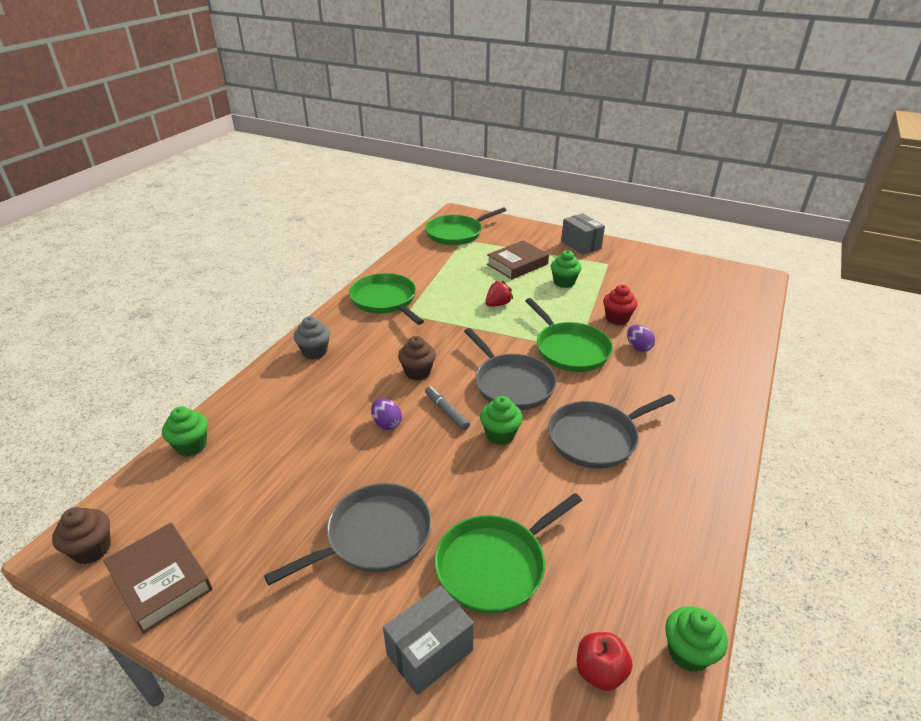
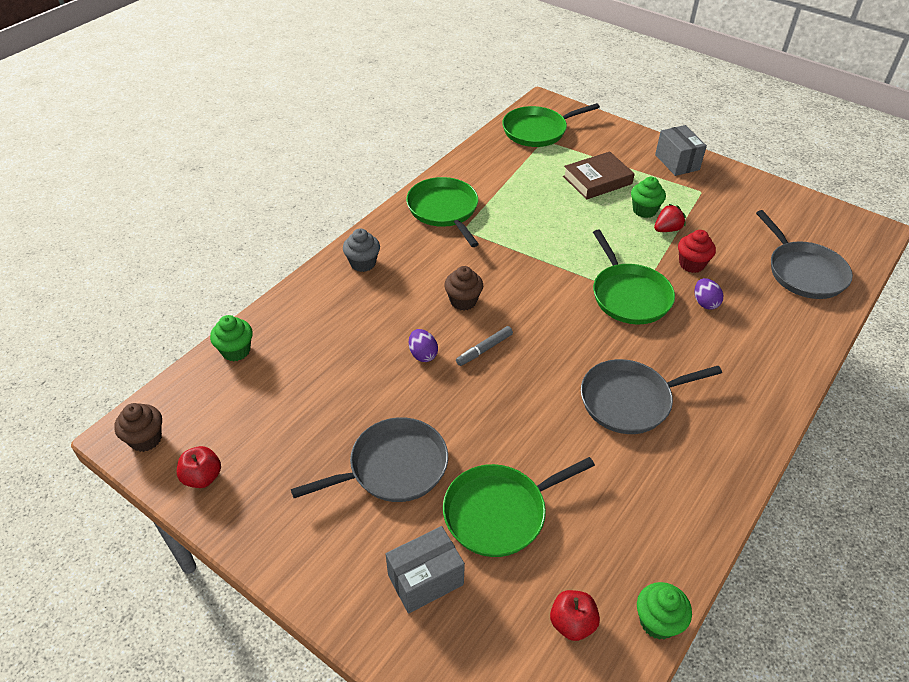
camera: 10 degrees right, 10 degrees up
brown book [103,523,213,634] -> red apple [177,446,221,488]
grey marker [425,386,470,430] -> grey marker turned 105 degrees counterclockwise [456,326,513,366]
grey pan [464,328,557,410] -> grey pan moved to [756,210,853,299]
green cupcake [480,396,523,445] -> none
red strawberry [485,280,513,307] -> red strawberry moved to [654,204,686,232]

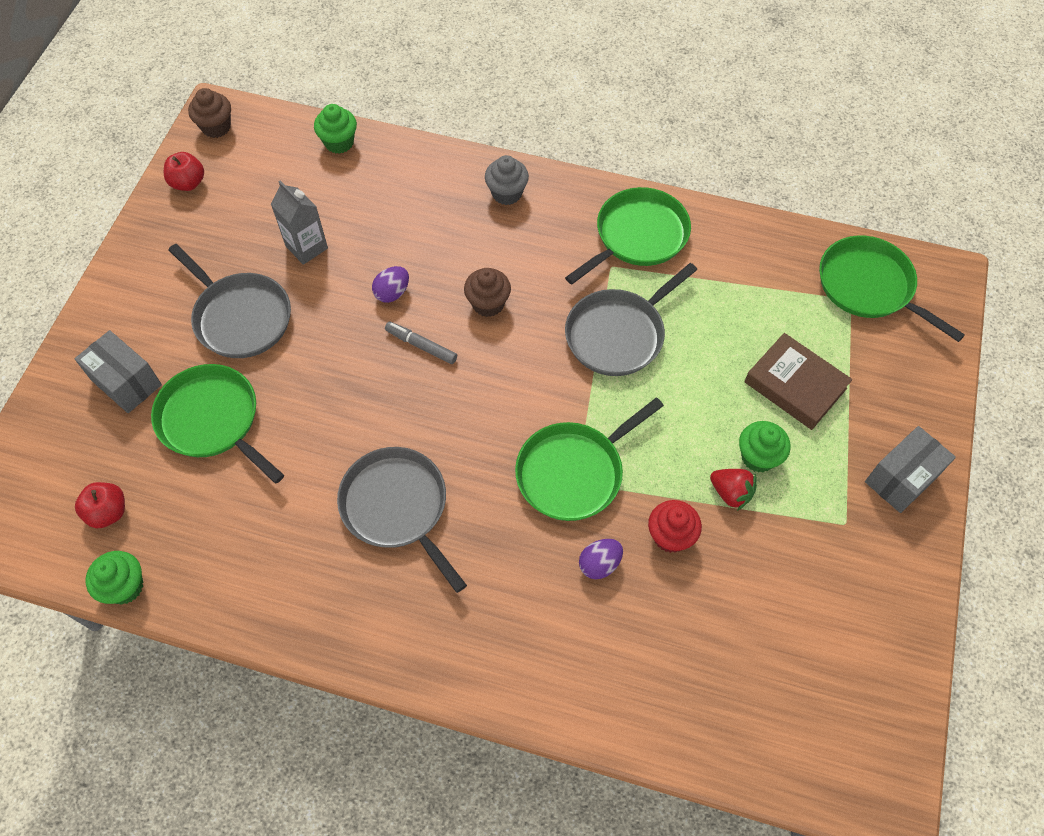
camera: 70 degrees right, 15 degrees up
grey pan [756,210,853,299] -> grey pan moved to [565,263,697,376]
none -> grey carton [271,181,328,265]

